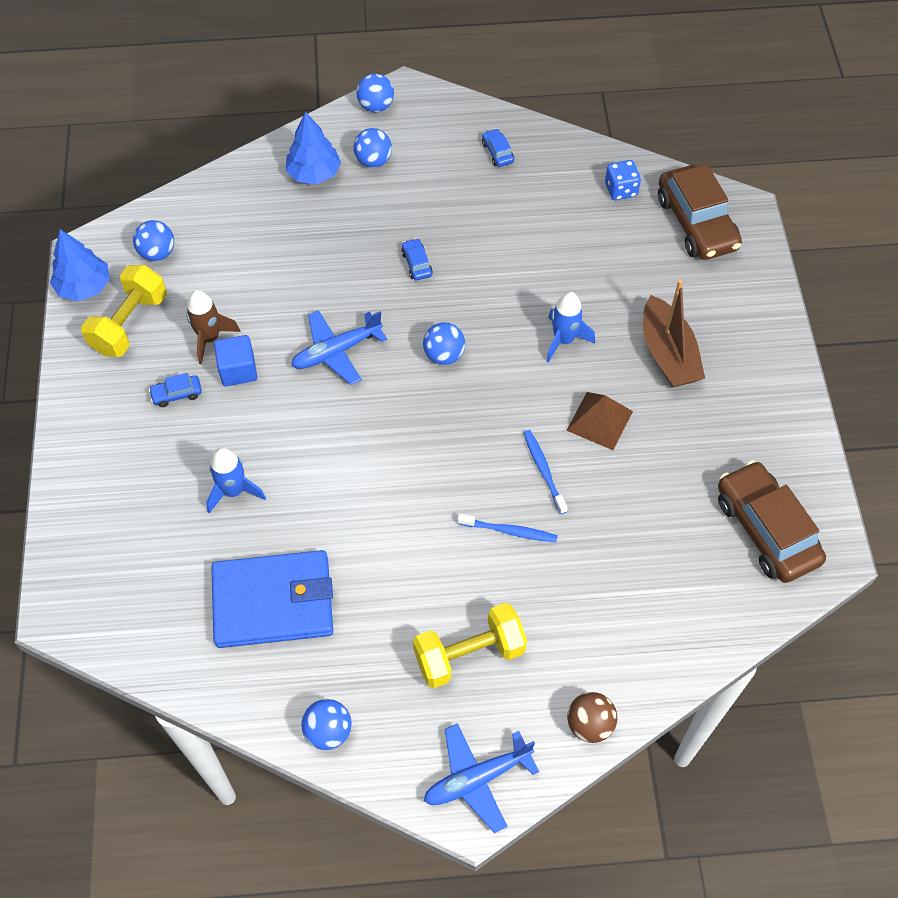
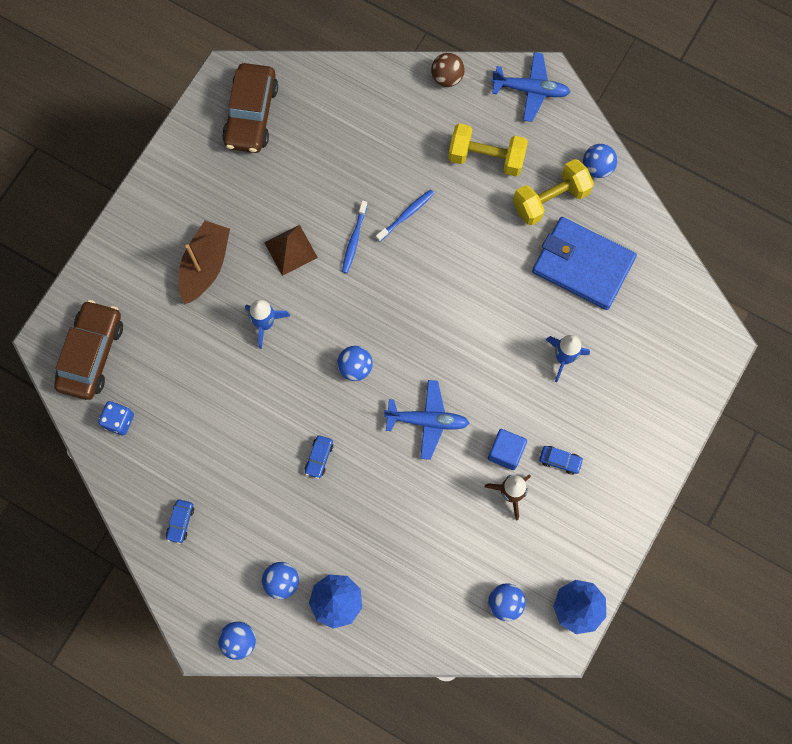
camera: 145 degrees left, 15 degrees up
yellow dumbbell [81,265,167,357] -> yellow dumbbell moved to [513,159,594,226]
blue toothbrush [457,514,558,542] -> blue toothbrush turned 90 degrees clockwise [376,189,434,242]

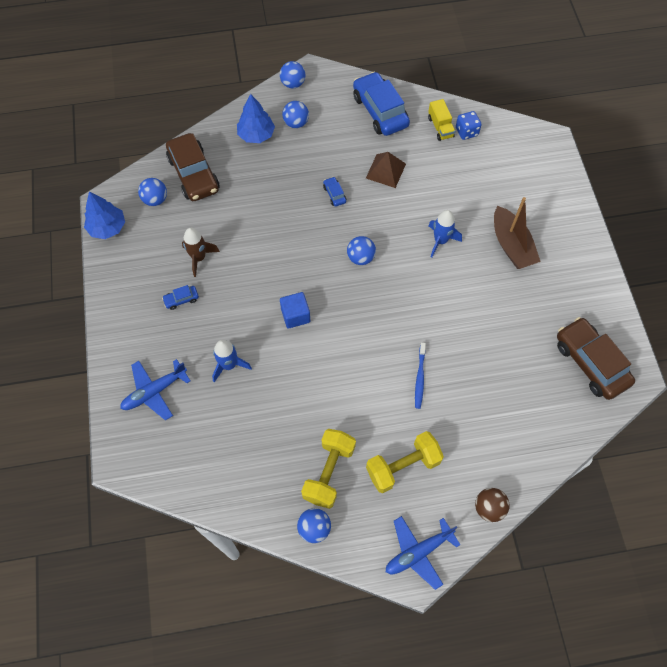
camera: 140 degrees right, 10 degrees down
brown car [54,300,123,400] -> brown car moved to [166,133,220,201]
blue car [166,500,194,544] -> blue car [353,72,410,136], size x2.35
brown pyramid [264,225,318,276] -> brown pyramid moved to [366,152,406,188]
blue toothbrush [342,201,368,273] -> none
blue plane [384,380,469,460] -> blue plane moved to [120,359,191,421]
blue cube [488,429,527,470] -> blue cube moved to [280,292,310,328]
blue wallet [532,217,637,310] -> none
none -> yellow truck [428,99,455,141]

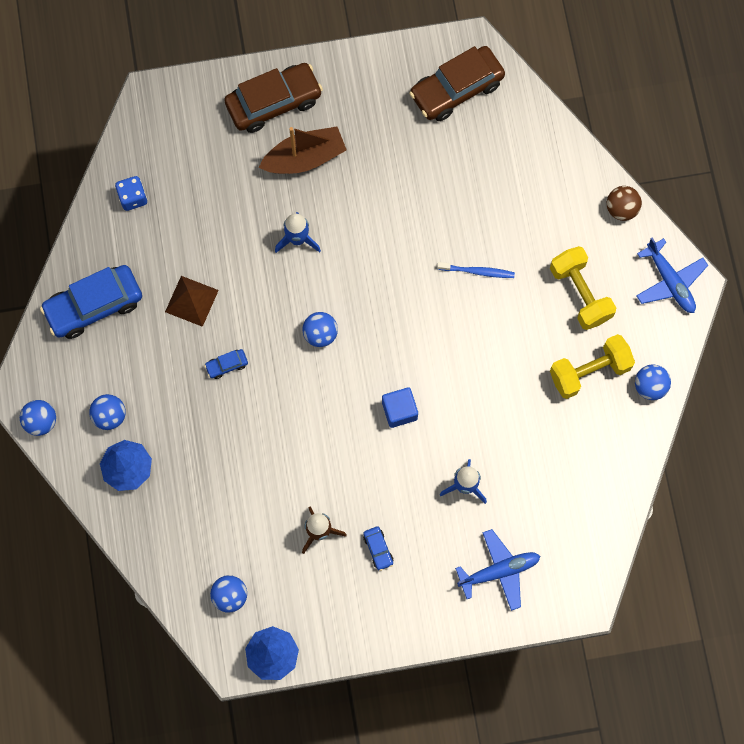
camera: 90 degrees left, 10 degrees up
blue plane [120,359,191,421] -> blue plane turned 75 degrees counterclockwise [455,529,540,611]
brown car [166,133,220,201] -> brown car moved to [224,63,323,133]
yellow dumbbell [301,429,356,509] -> yellow dumbbell turned 45 degrees counterclockwise [550,334,635,399]
yellow truck [428,99,455,141] -> none

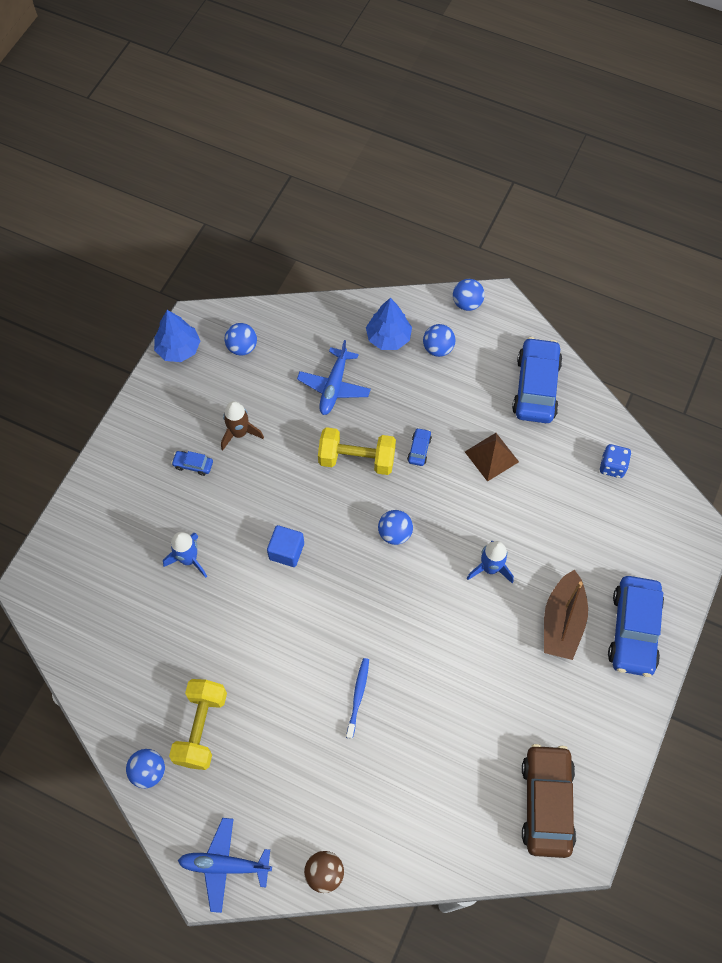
camera: 125 degrees right, 10 degrees down
brown car [224,63,323,133] -> blue car [608,576,664,677]
blue toothbrush [437,262,515,278] -> blue toothbrush turned 150 degrees clockwise [346,658,369,739]
blue plane [455,529,540,611] -> blue plane moved to [297,340,371,415]
yellow dumbbell [550,246,616,330] -> yellow dumbbell moved to [318,427,396,475]

